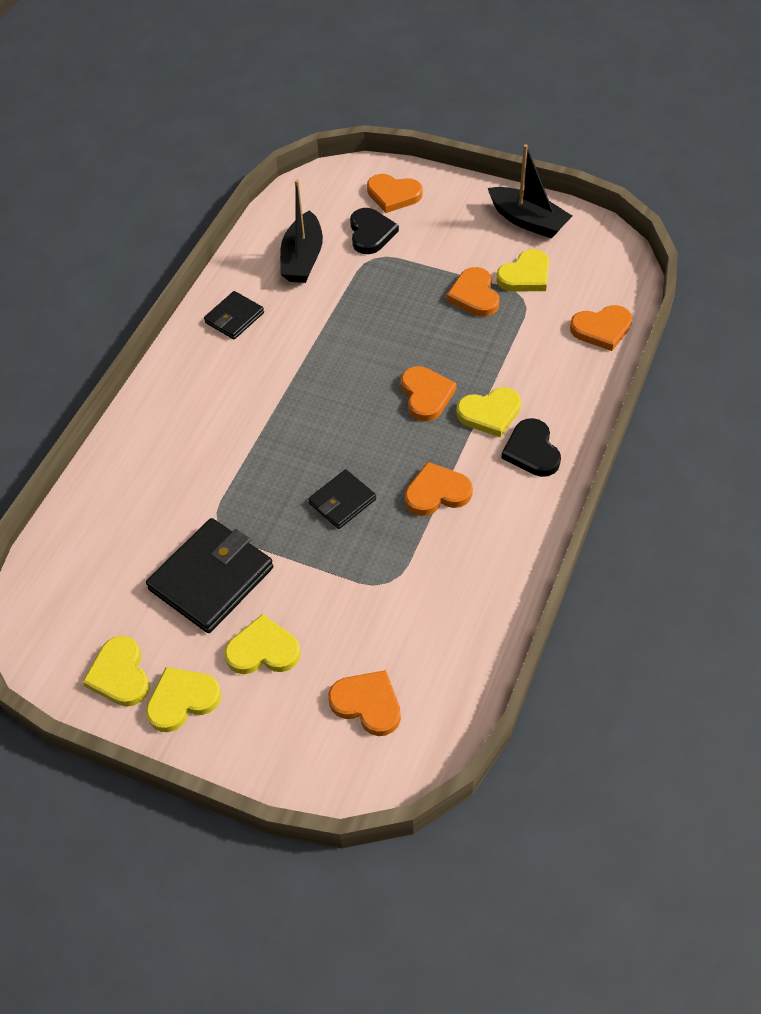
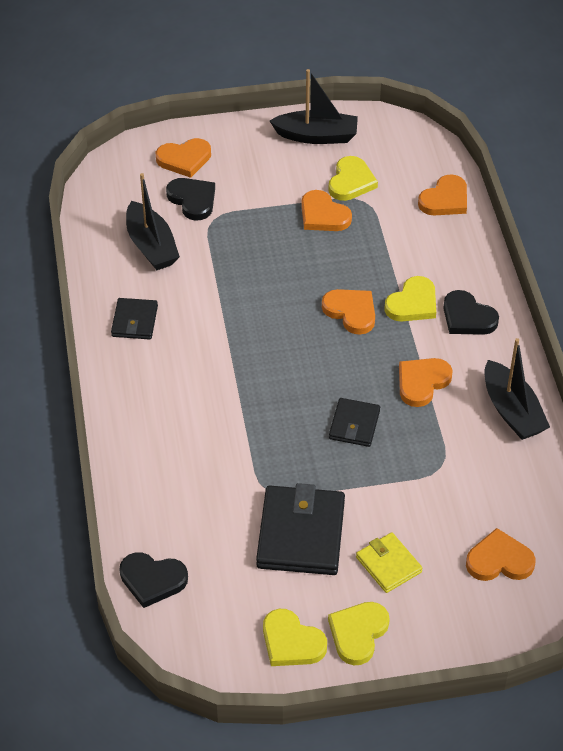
camera: 35 degrees left, 5 degrees down
yellow heart [224,614,301,674] -> yellow wallet [356,532,422,593]
none -> black heart [120,552,188,608]
none -> black boat [485,338,550,440]

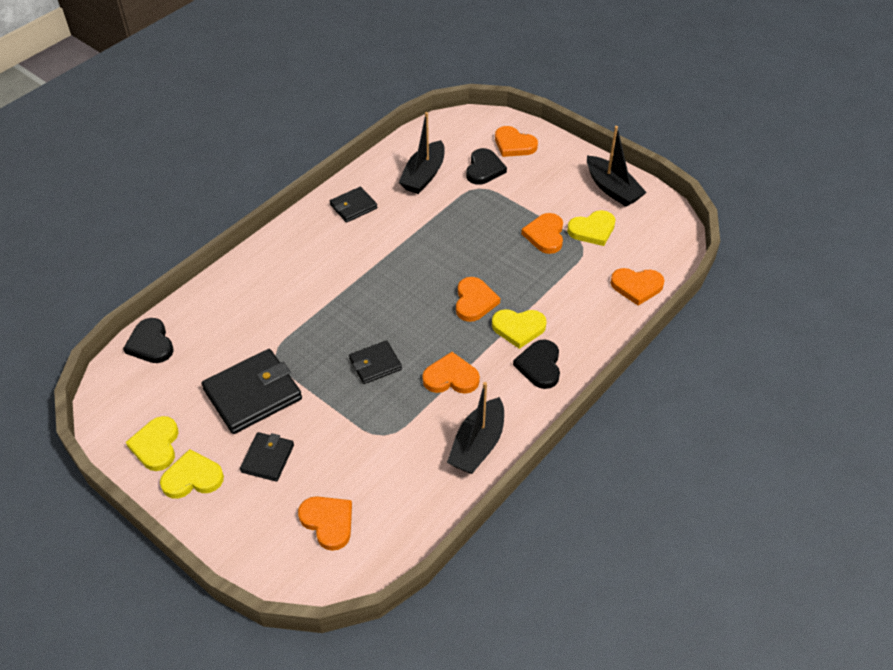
camera: 50 degrees right, 0 degrees up
yellow wallet [356,532,422,593] -> black wallet [240,432,294,482]

